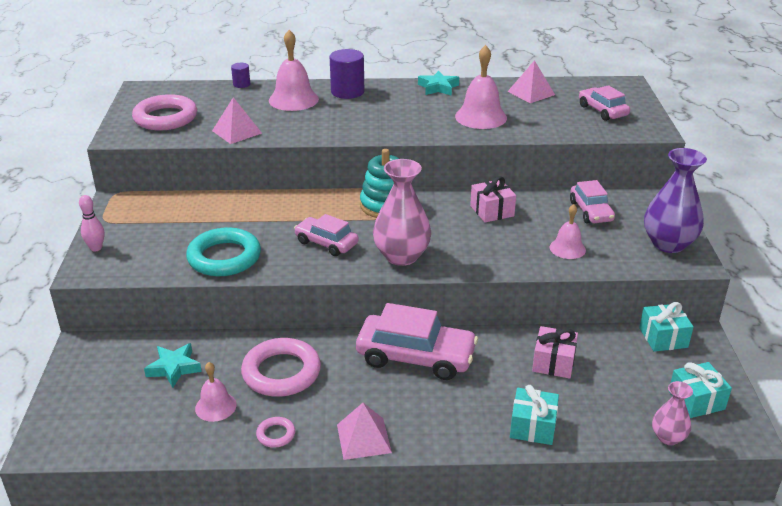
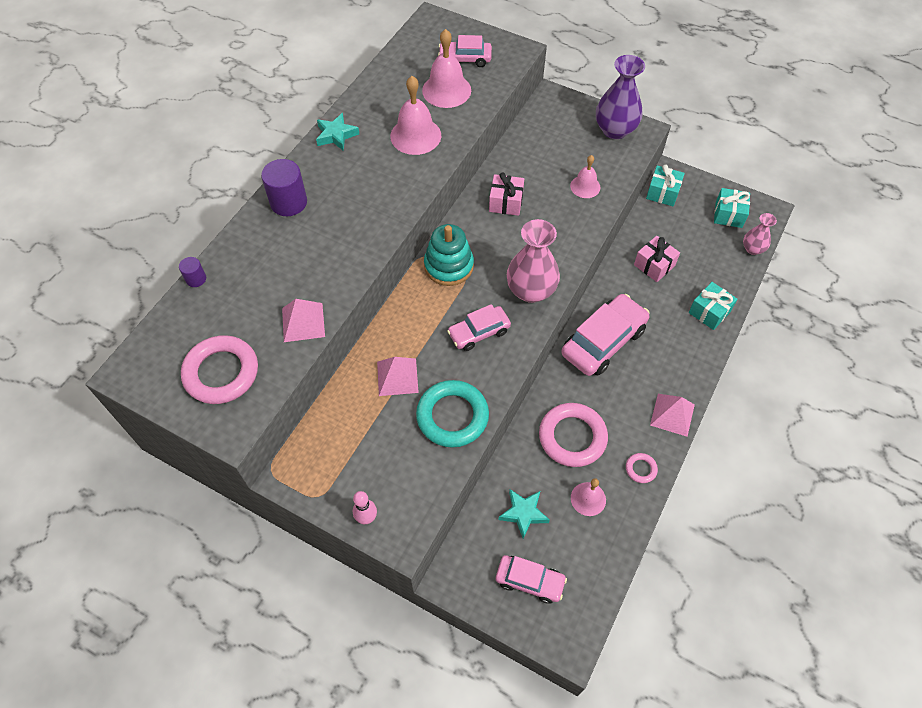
camera: 60 degrees left, 25 degrees up
pink bell [269,30,319,111] -> pink bell moved to [422,29,471,108]
pink pyramid [507,60,555,103] -> pink pyramid moved to [377,357,419,396]
pink car [570,180,615,223] -> pink car moved to [496,555,567,604]

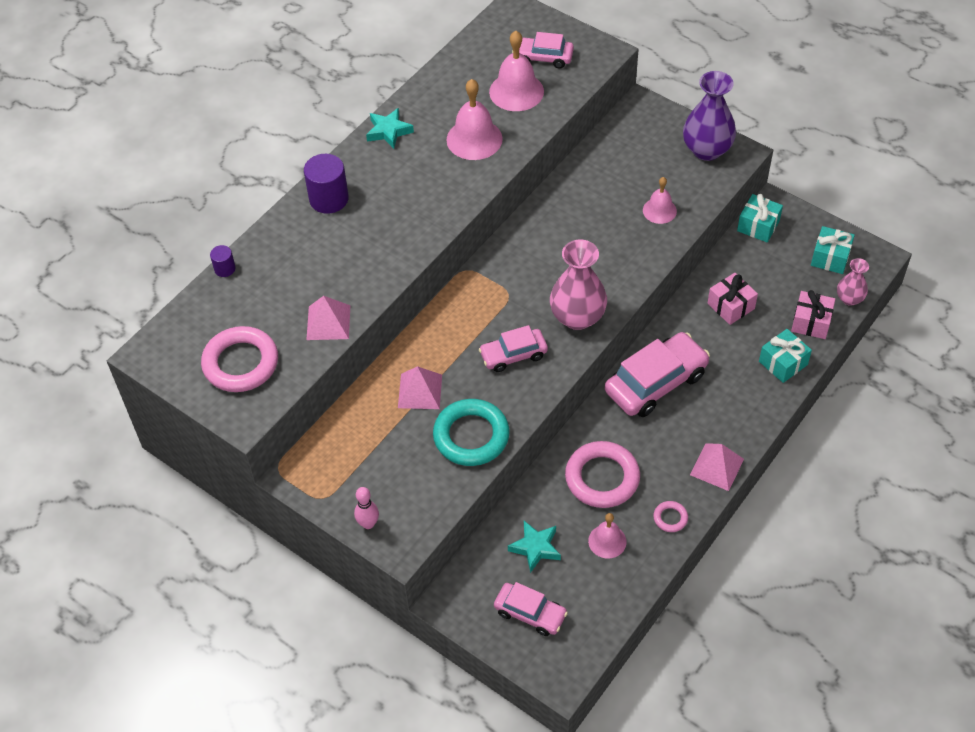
camera: 10 degrees right, 5 degrees down
turquoise stacking toy [424,224,474,286] -> none
pink gift [489,172,524,216] -> pink gift moved to [791,290,835,339]

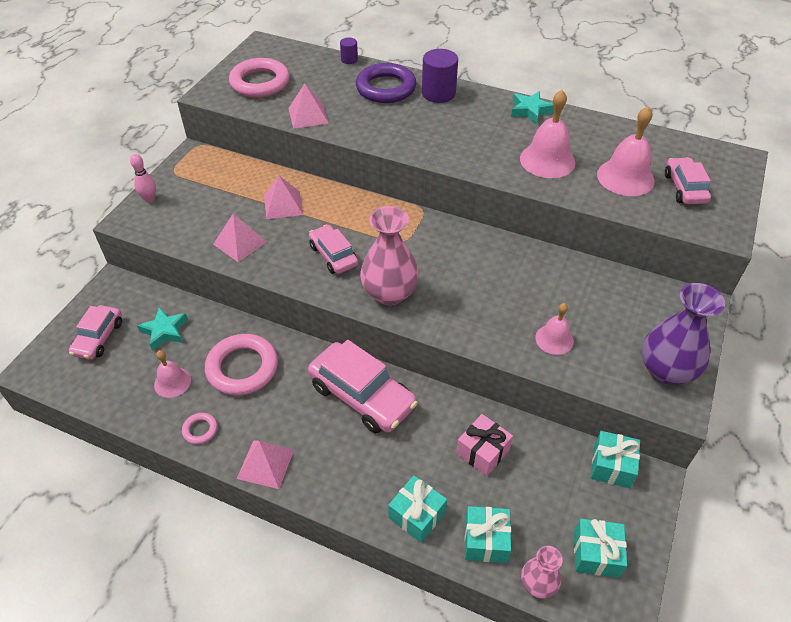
camera: 75 degrees right, 5 degrees down
turquoise ring [433,399,510,466] -> pink pyramid [213,214,267,262]
pink gift [791,290,835,339] -> turquoise gift [465,506,511,563]
none -> purple ring [356,63,416,103]

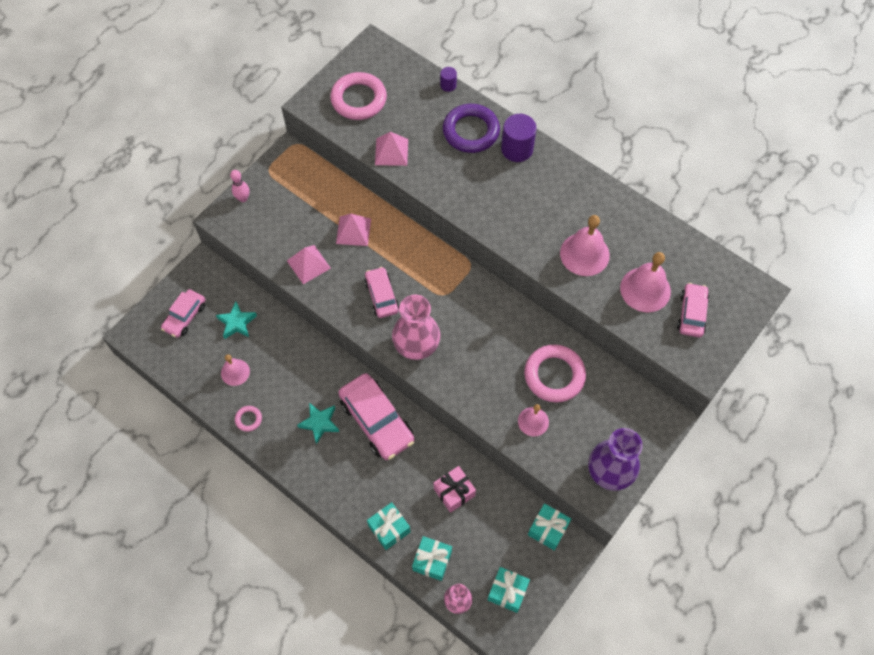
camera: 15 degrees right, 15 degrees up
pink ring [205,334,278,396] -> pink ring moved to [524,345,586,403]
pink pyramid [237,440,294,489] -> none
turquoise star [511,91,554,124] -> turquoise star moved to [297,403,339,444]

